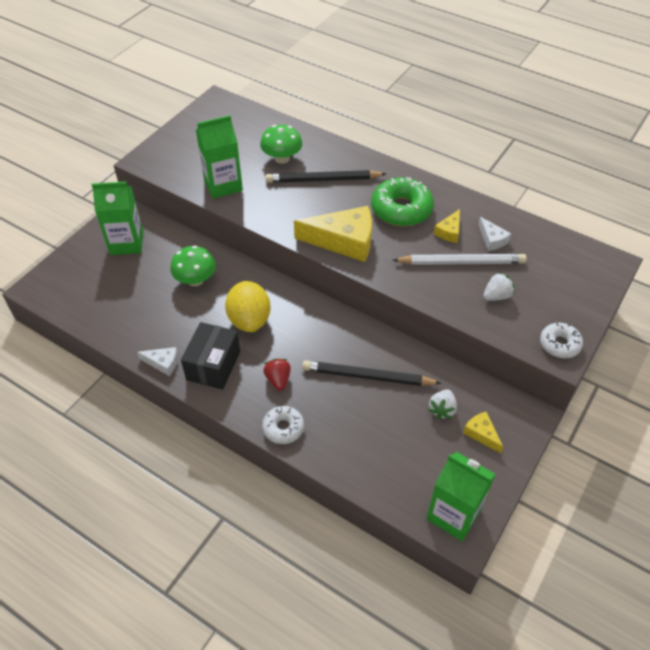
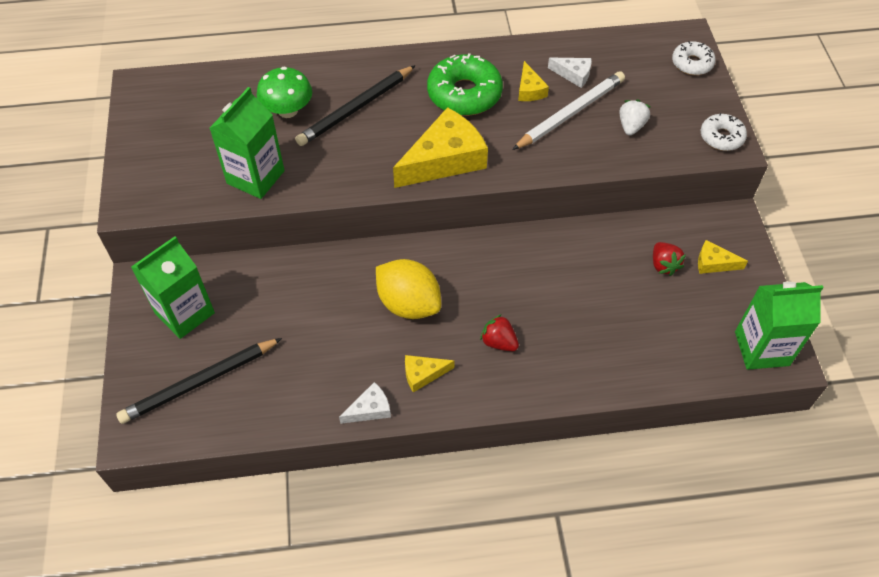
camera: 40 degrees left, 5 degrees up
green mushroom [170,246,216,286] -> none
black box [181,322,240,390] -> yellow cheese [405,355,455,393]
white donut [262,406,304,444] -> white donut moved to [672,41,716,75]
black pencil [302,360,441,386] -> black pencil moved to [116,338,282,424]
white strawberry [428,390,457,420] -> red strawberry [653,242,686,276]

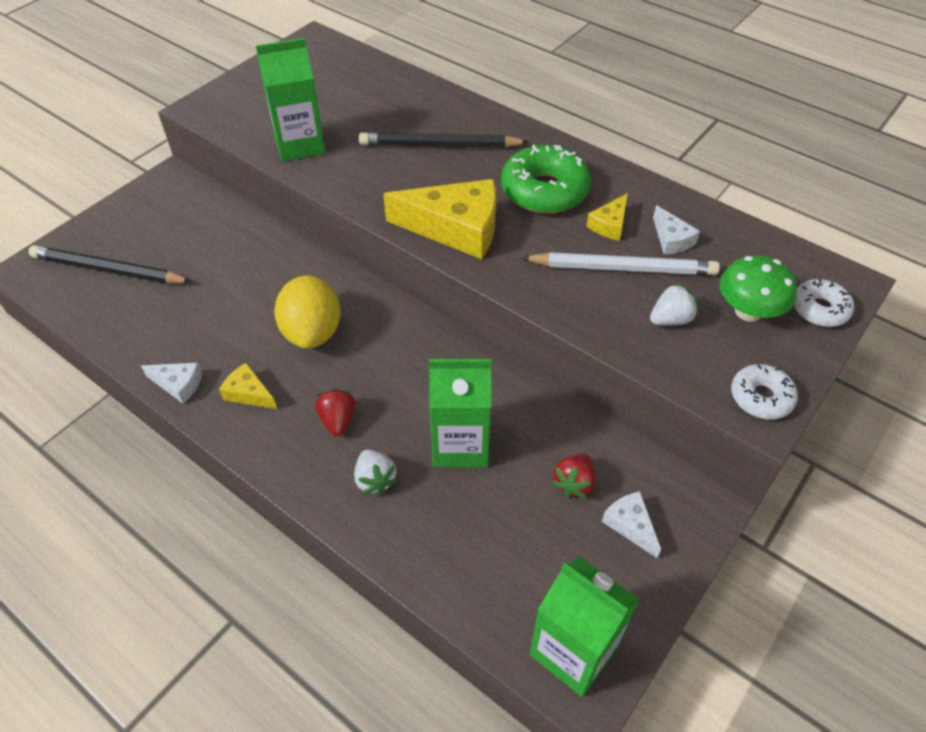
camera: 45 degrees right, 5 degrees down
green carton [131,236,215,339] -> green carton moved to [429,359,492,468]
green mushroom [257,67,312,118] -> green mushroom moved to [719,255,797,322]
yellow cheese [698,240,748,274] -> white cheese [602,491,661,558]
none -> white strawberry [354,449,398,495]

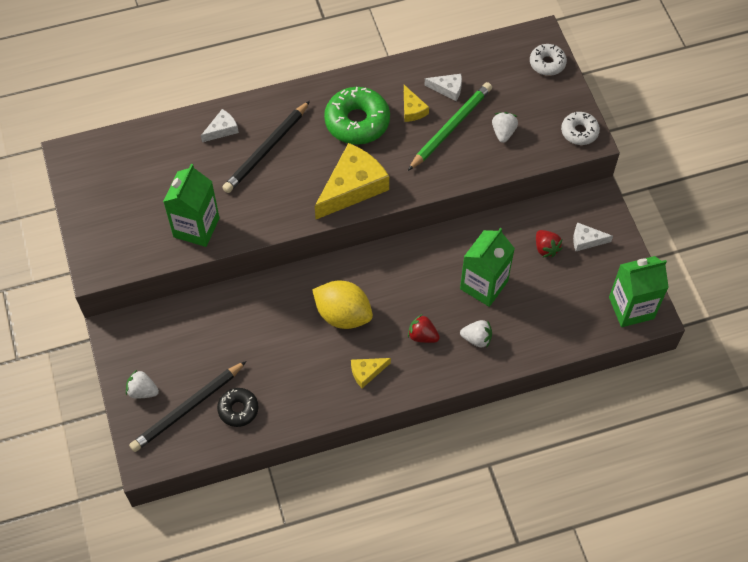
camera: 55 degrees left, 10 degrees up
white cheese [141,363,203,404] -> white cheese moved to [201,109,239,142]
white pencil [521,252,720,275] -> green pencil [408,82,492,171]
green mushroom [719,255,797,322] -> none
none -> white strawberry [126,370,159,399]
none -> black donut [217,388,259,427]

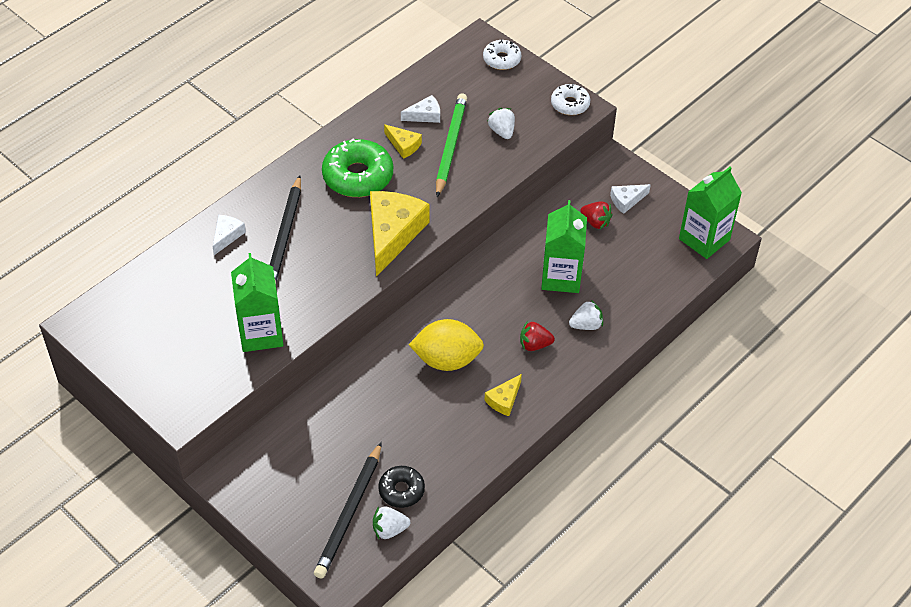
camera: 30 degrees left, 10 degrees down
white strawberry [126,370,159,399] -> white strawberry moved to [373,506,410,539]

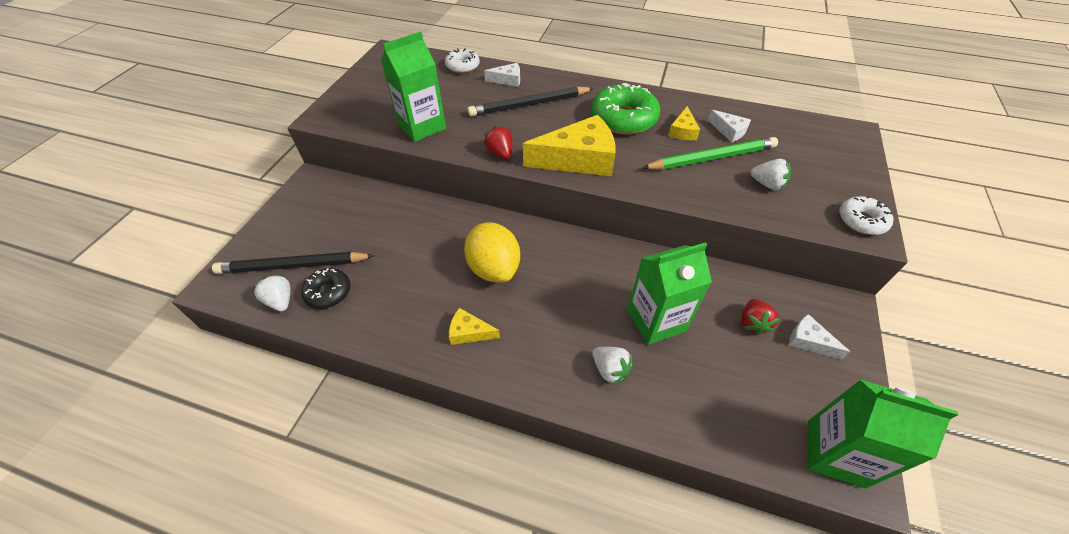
camera: 65 degrees right, 0 degrees up
white donut [483,39,521,70] -> white donut moved to [445,48,480,73]
white strawberry [487,108,515,139] -> white strawberry turned 75 degrees clockwise [751,159,791,190]
red strawberry [520,321,555,351] -> red strawberry moved to [484,125,512,159]

